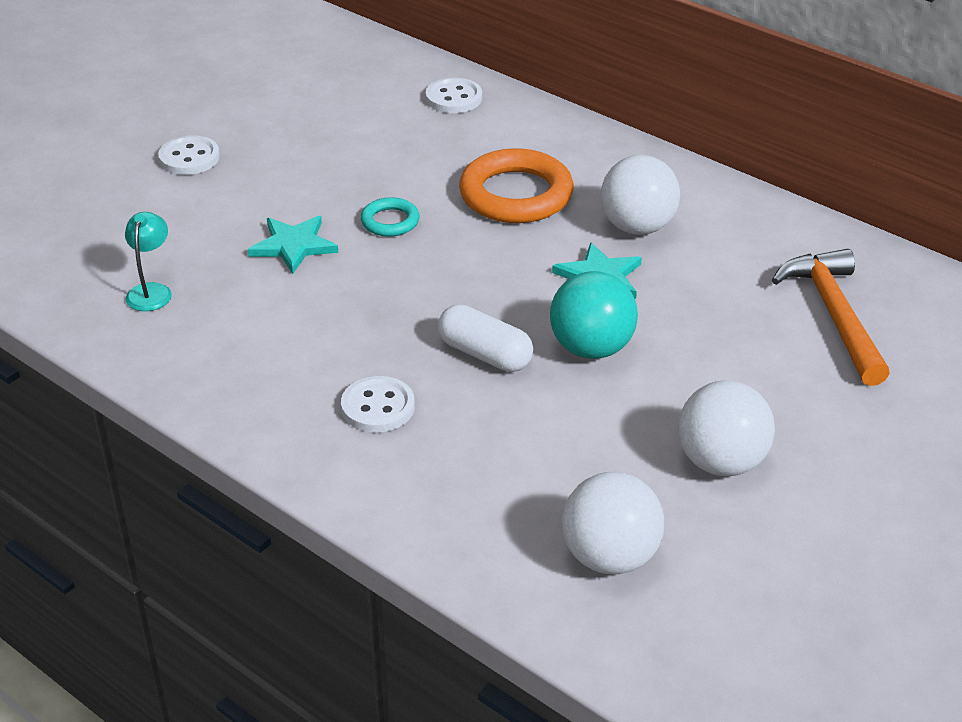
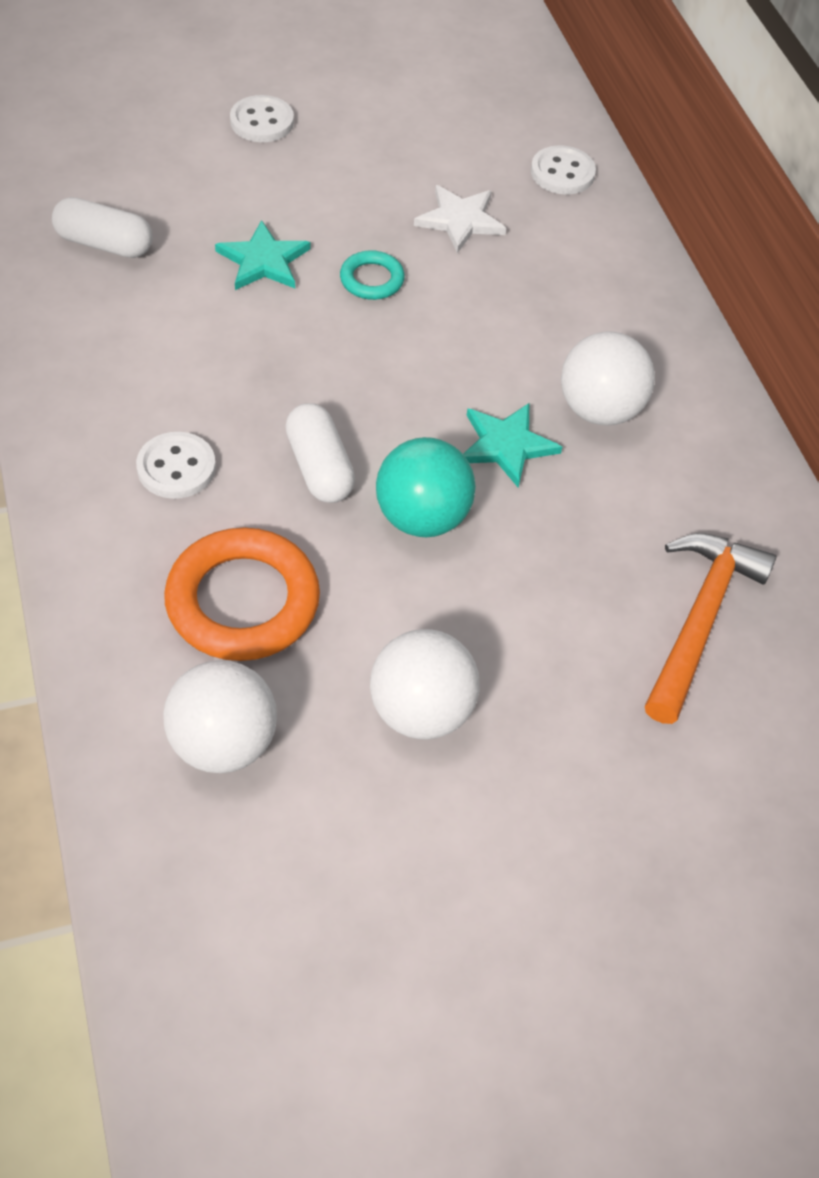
camera: 30 degrees right, 15 degrees up
turquoise lamp [125,212,172,311] -> white capsule [52,197,153,258]
orange ring [459,148,574,223] -> orange ring moved to [164,527,320,661]
none -> white star [414,185,506,253]

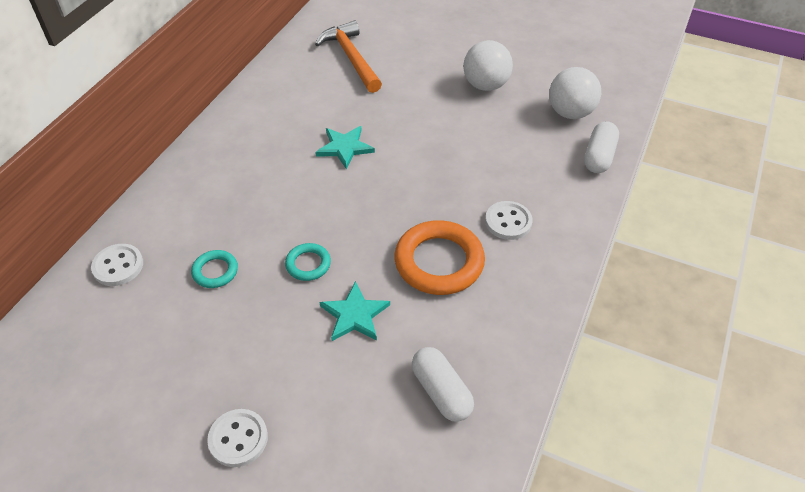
camera: 135 degrees left, 5 degrees down
orange ring [164,527,320,661] -> orange ring moved to [394,220,485,295]
white capsule [285,403,355,503] -> white capsule moved to [584,121,619,173]
turquoise ball [376,437,476,537] -> none
white star [414,185,506,253] -> turquoise ring [191,250,238,288]
white ball [561,331,655,426] -> none
orange hammer [645,533,777,724] -> orange hammer turned 90 degrees clockwise [315,20,382,93]

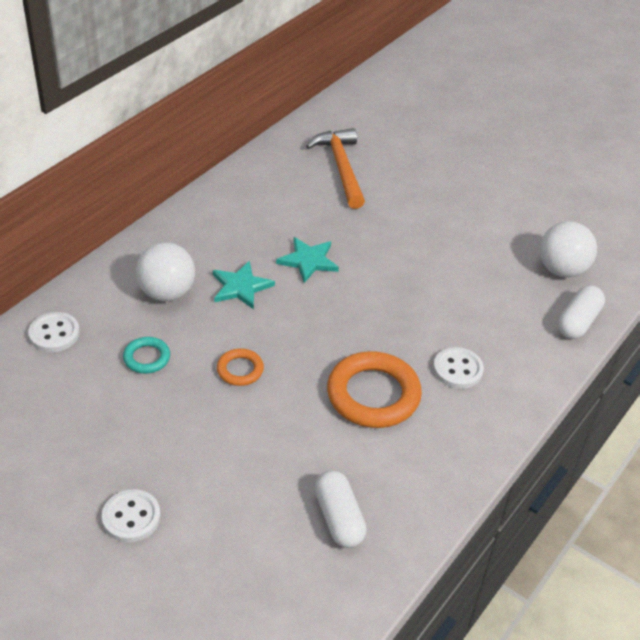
camera: 10 degrees right, 5 degrees down
turquoise ring [285,243,331,281] -> orange ring [217,348,264,386]
turquoise star [319,281,390,341] -> turquoise star moved to [213,261,275,309]
white ball [463,40,513,91] -> white ball moved to [136,242,195,301]

